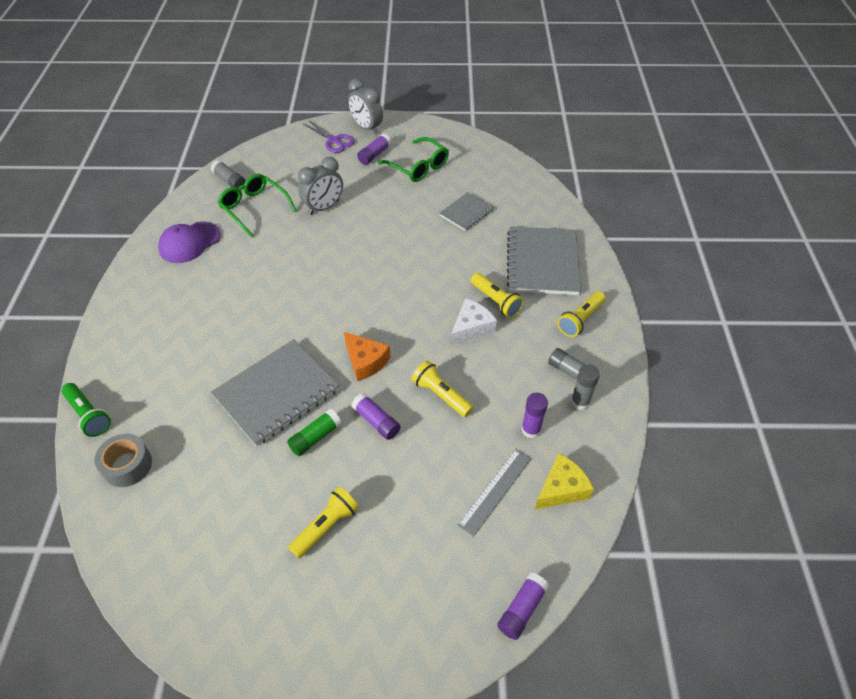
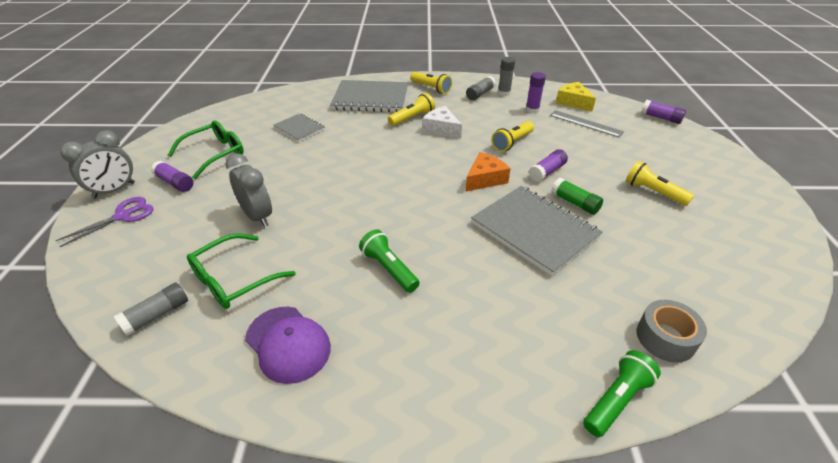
camera: 90 degrees left, 10 degrees down
none -> green flashlight [359,229,420,293]

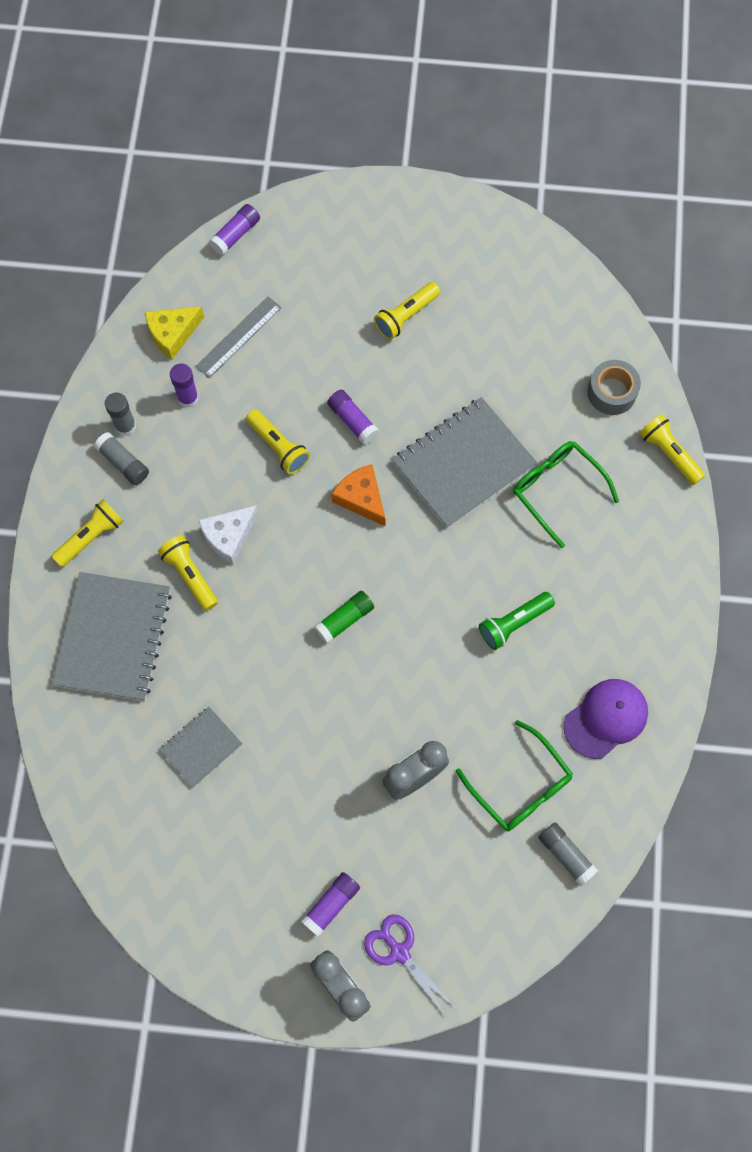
camera: 85 degrees left, 30 degrees up
green glasses [168,120,244,179] -> green glasses moved to [513,441,619,548]
green glue stick [551,178,603,215] -> green glue stick moved to [314,591,374,644]
green flashlight [583,350,661,437] -> yellow flashlight [639,414,705,485]

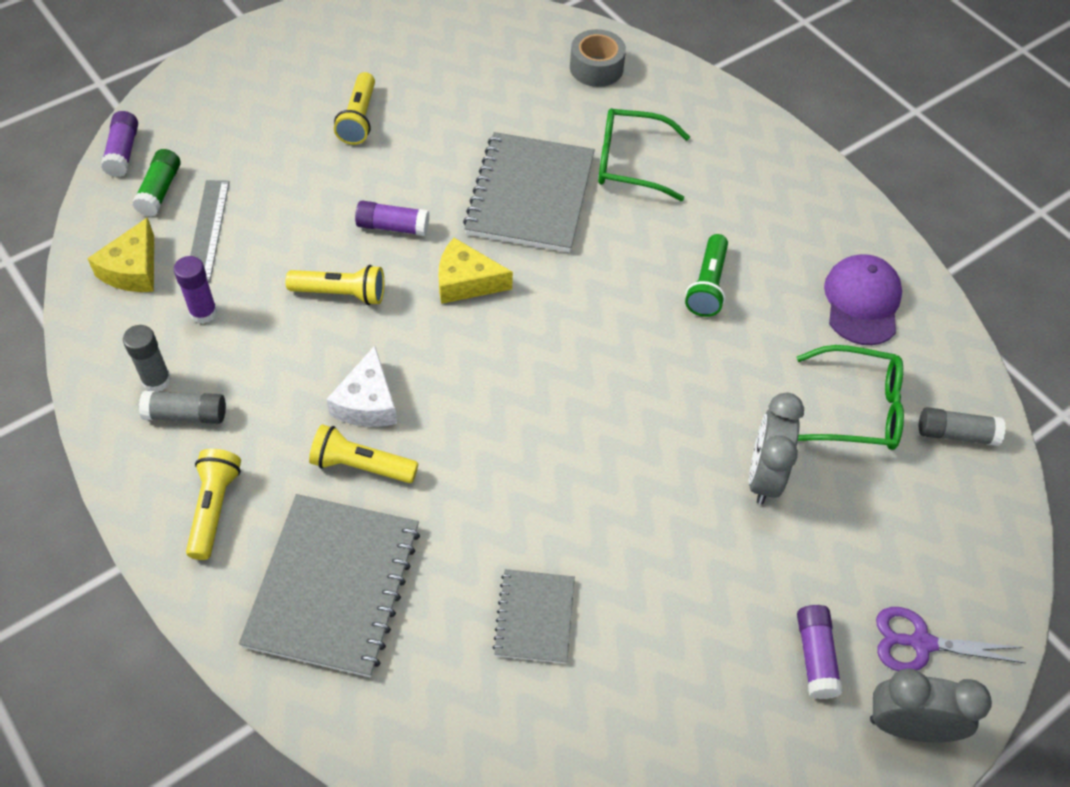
camera: 45 degrees left, 15 degrees down
grey notebook [52,572,172,701] -> grey notebook turned 45 degrees clockwise [239,494,420,678]
green glue stick [314,591,374,644] -> green glue stick moved to [132,149,181,216]
orange cheese [332,464,385,526] -> yellow cheese [439,238,513,304]
yellow flashlight [639,414,705,485] -> none

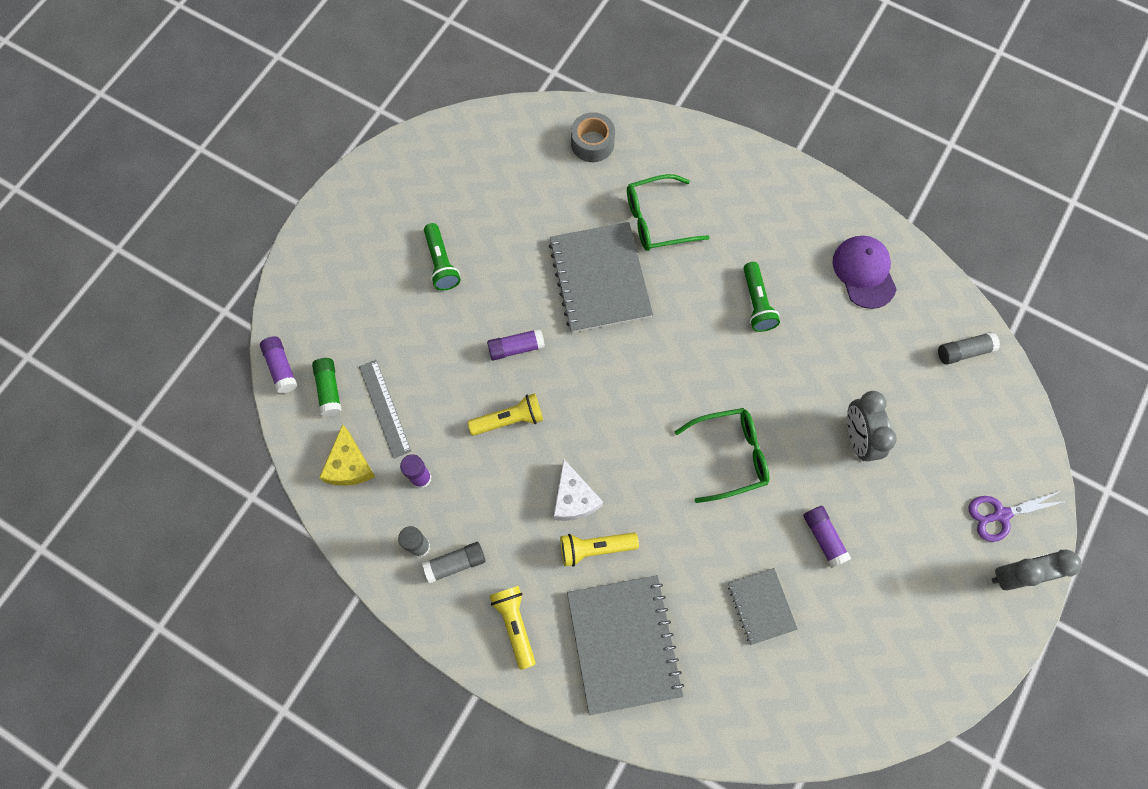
camera: 20 degrees left, 15 degrees up
yellow flashlight [334,72,375,145] -> green flashlight [424,223,461,290]
yellow cheese [439,238,513,304] -> none
green glasses [797,345,904,450] -> green glasses moved to [675,408,769,503]
purple glue stick [797,605,843,699] -> purple glue stick moved to [803,506,851,568]

